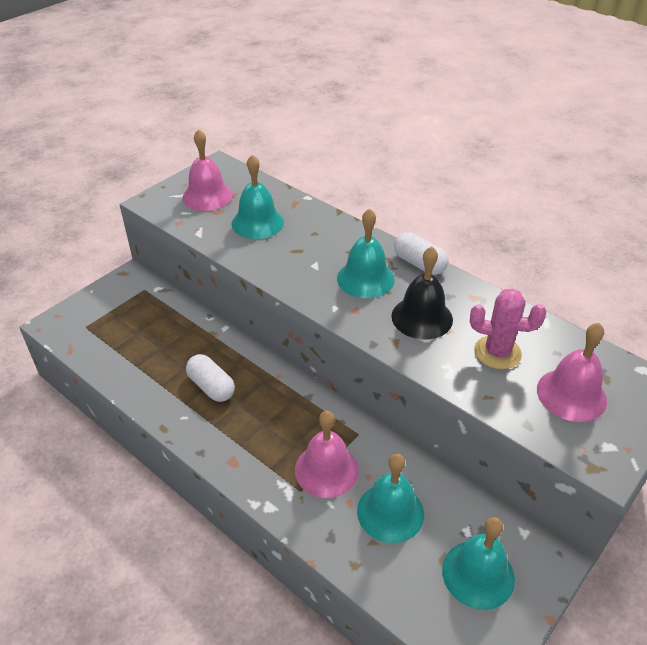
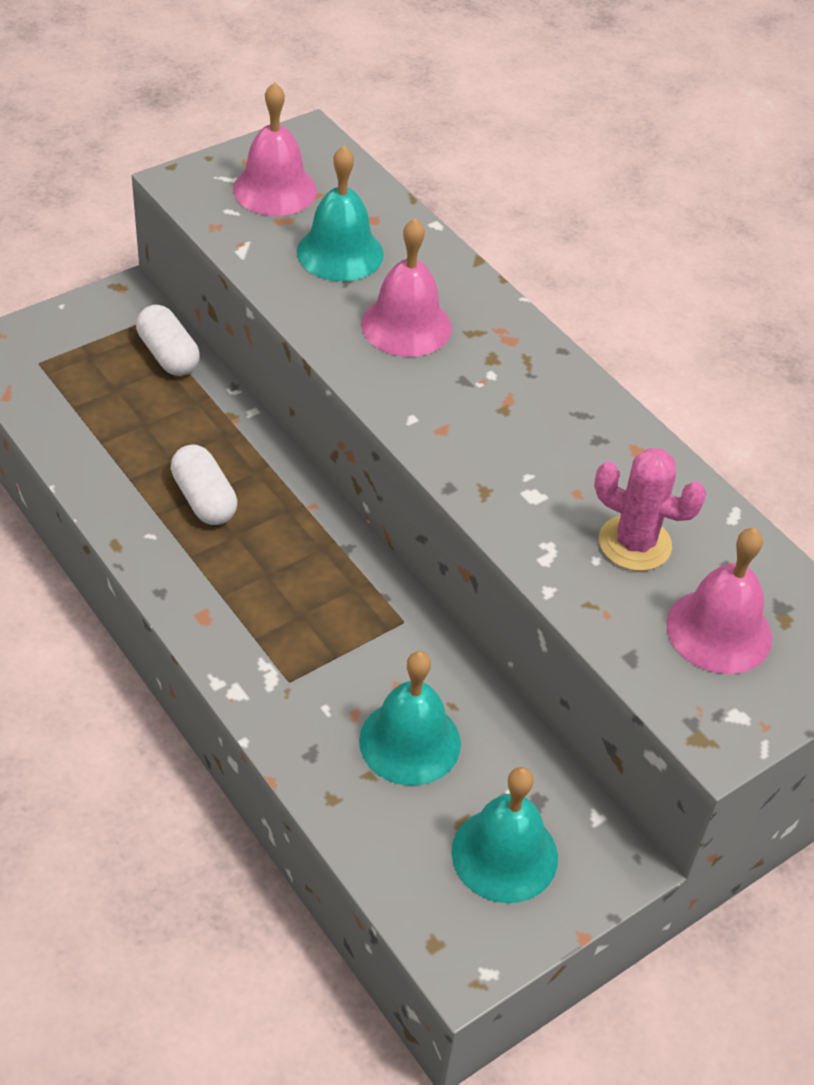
camera: 10 degrees right, 5 degrees up
pink bell [295,411,358,498] -> pink bell moved to [361,218,452,357]
turquoise bell [337,208,395,298] -> none
black bell [391,246,453,340] -> none
white capsule [394,232,448,275] -> white capsule moved to [136,305,200,376]

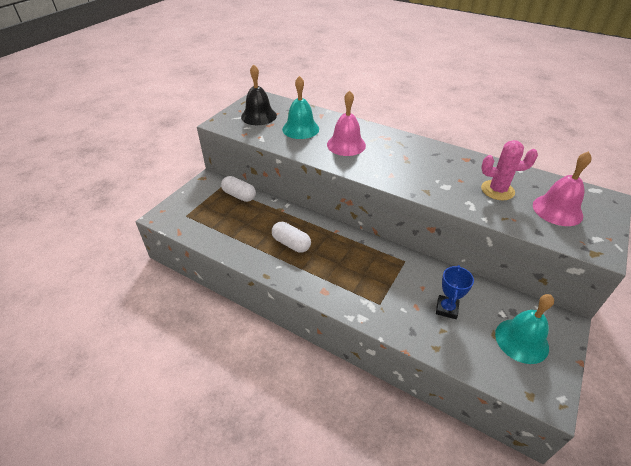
camera: 20 degrees left, 5 degrees down
pink bell [233,82,317,216] -> black bell [241,64,277,125]
turquoise bell [359,651,461,786] -> blue trophy [436,265,474,319]

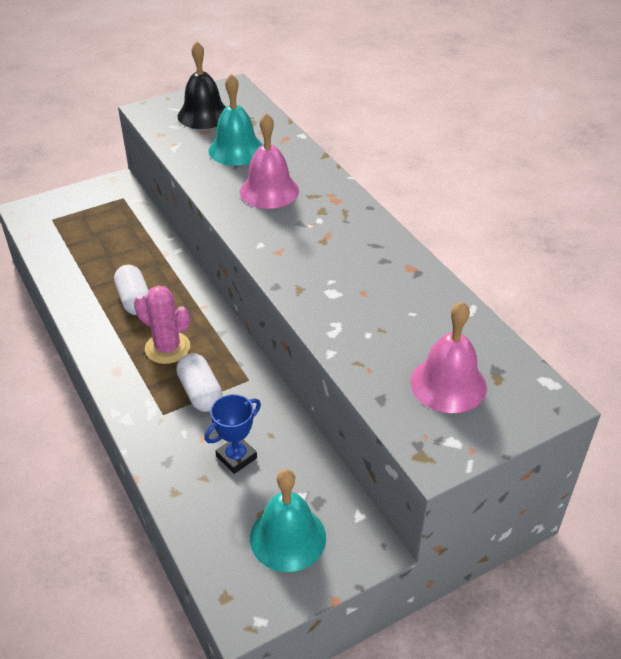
camera: 30 degrees right, 0 degrees up
white capsule [221,176,256,202] -> white capsule moved to [176,353,223,412]
pink cactus [481,140,538,200] -> pink cactus moved to [134,286,190,364]

